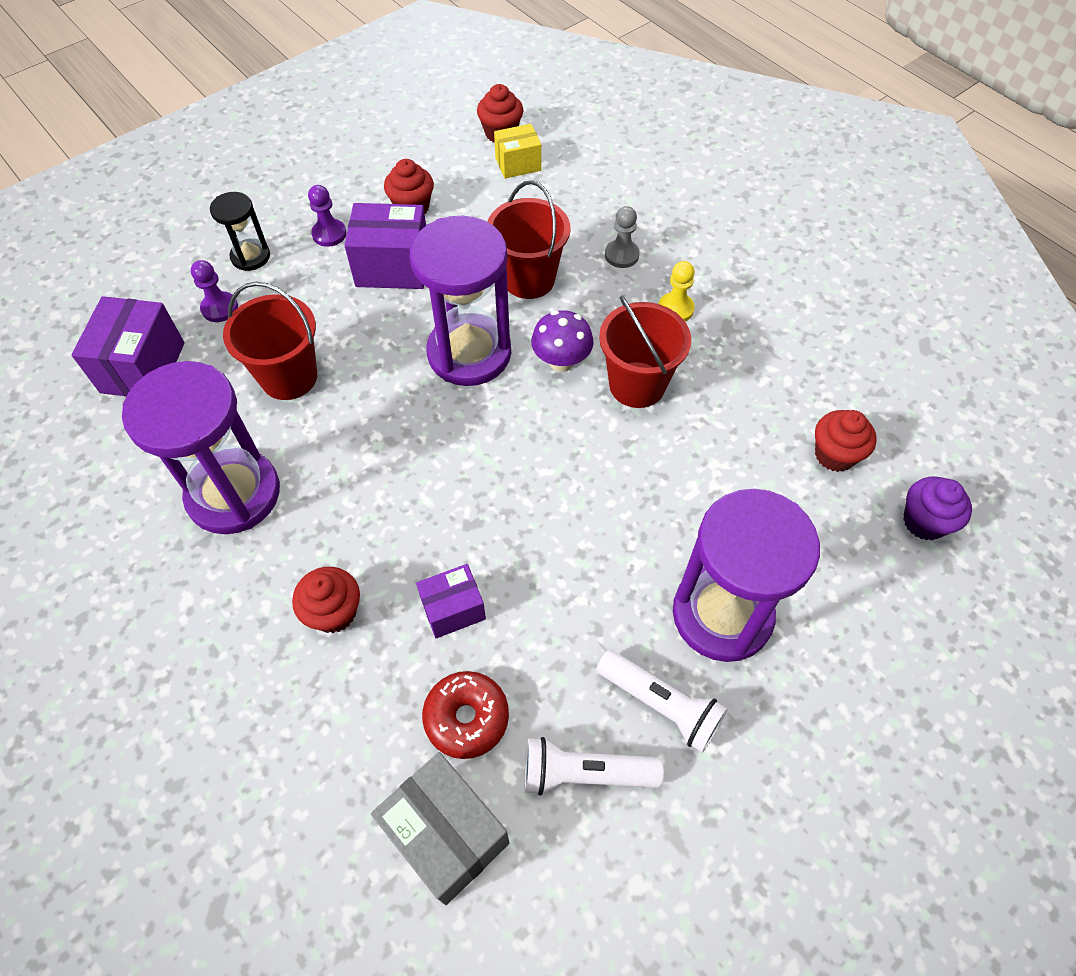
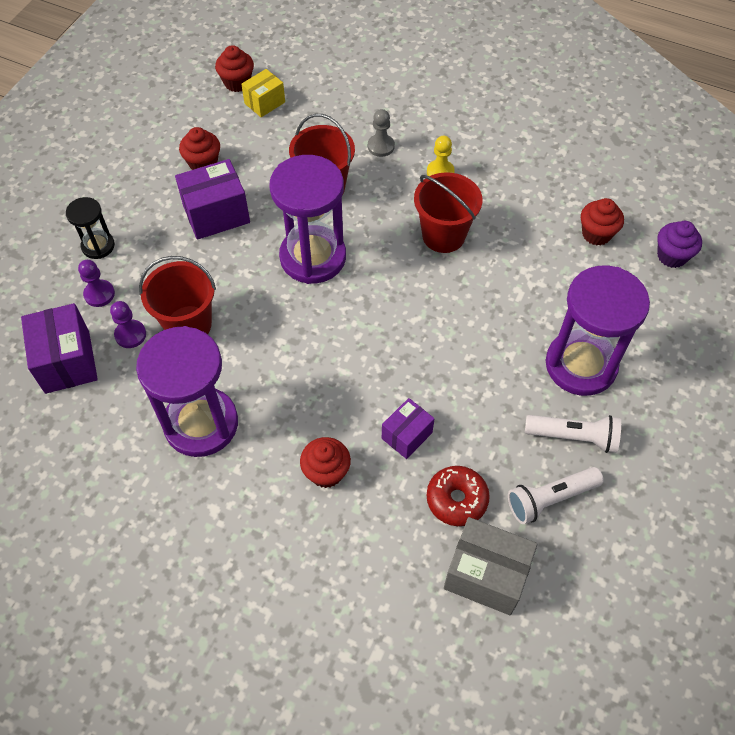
camera: 25 degrees left, 0 degrees up
purple pawn [308,185,347,247] -> purple pawn moved to [110,301,146,348]
purple mushroom [531,310,594,372] -> none

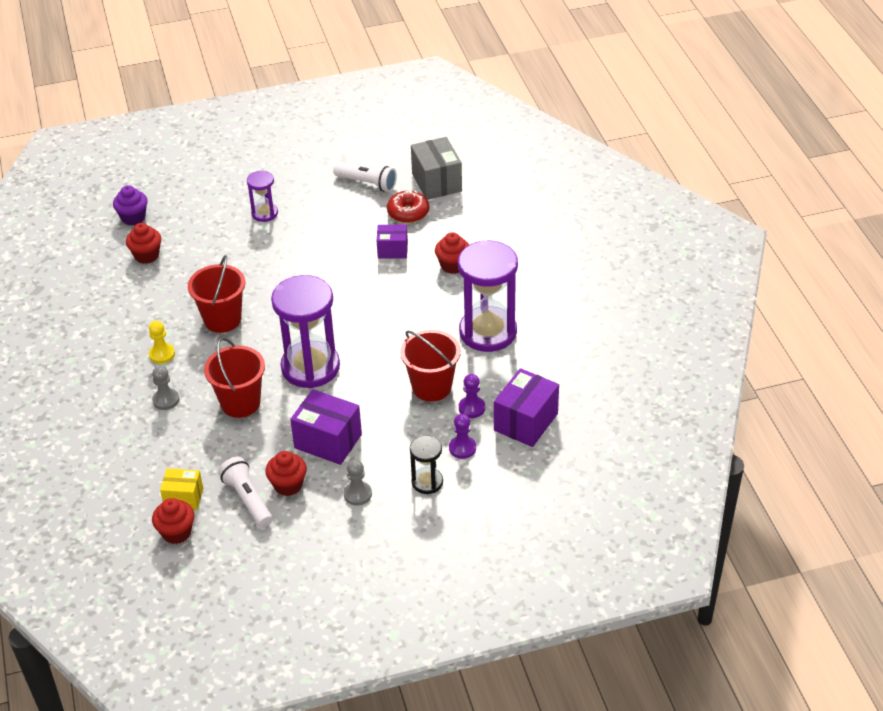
camera: 130 degrees left, 15 degrees down
white flashlight [525,415,621,453] -> white flashlight moved to [218,457,272,527]
purple hourglass [546,266,650,396] -> purple hourglass [247,171,278,222], size x0.50
none -> grey pawn [344,460,372,506]

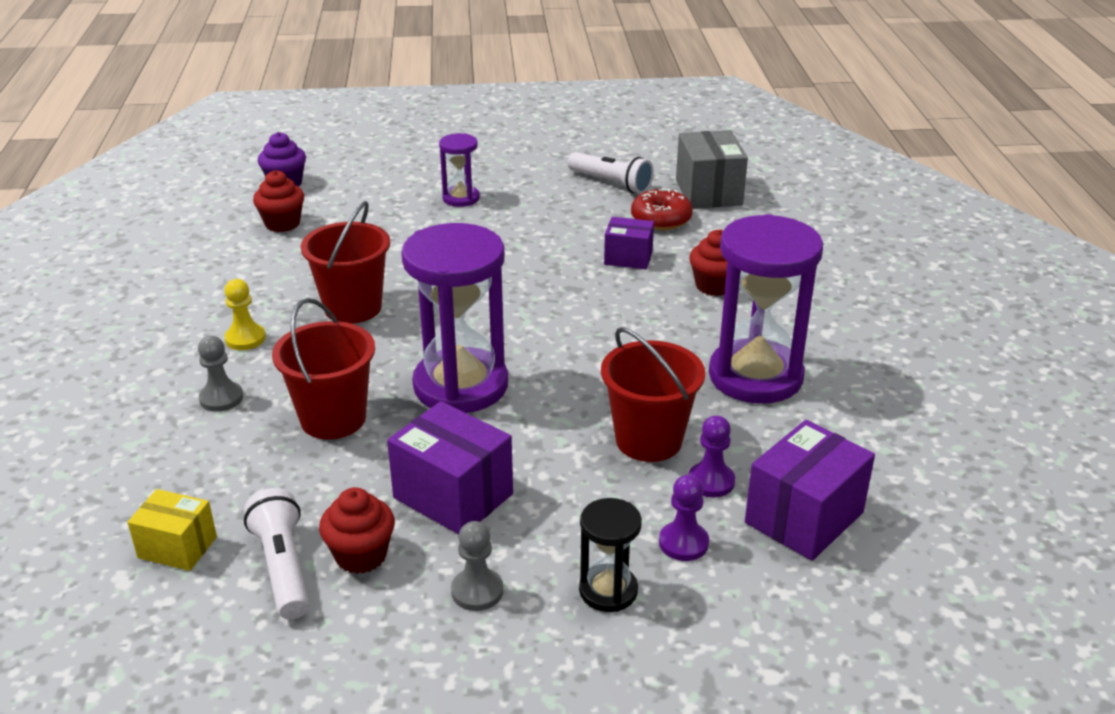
camera: 10 degrees right, 10 degrees down
red cupcake [152,498,194,544] -> none

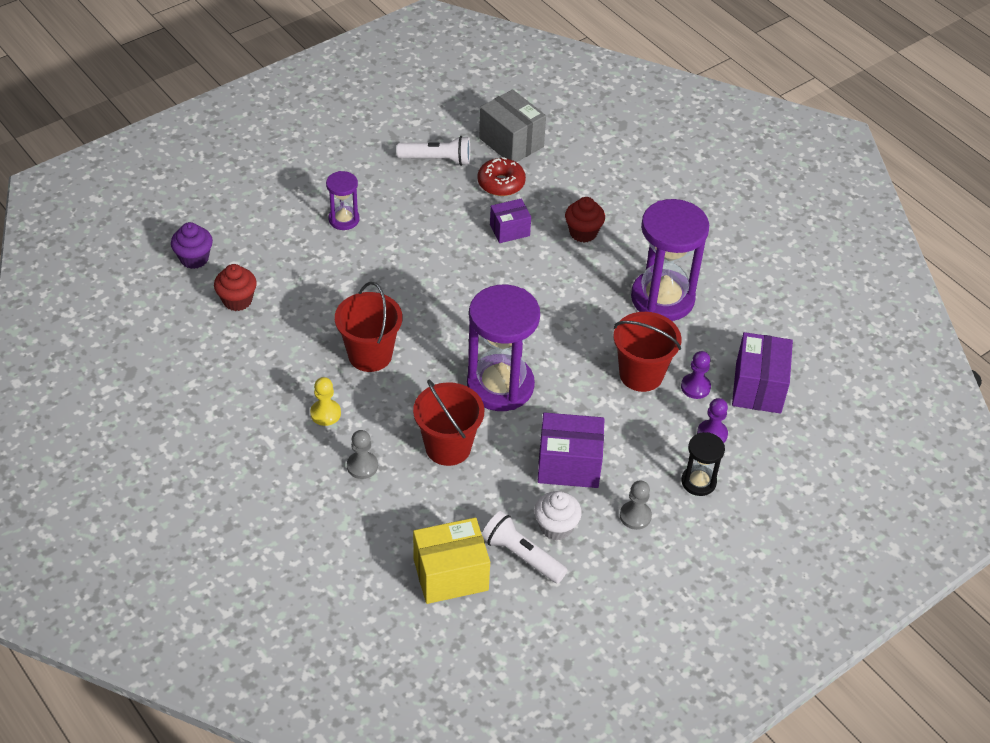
camera: 35 degrees left, 15 degrees up
yellow box [127,489,217,571] -> yellow box [413,518,490,604], size x1.62
red cupcake [319,487,395,574] -> white cupcake [534,491,582,541]

